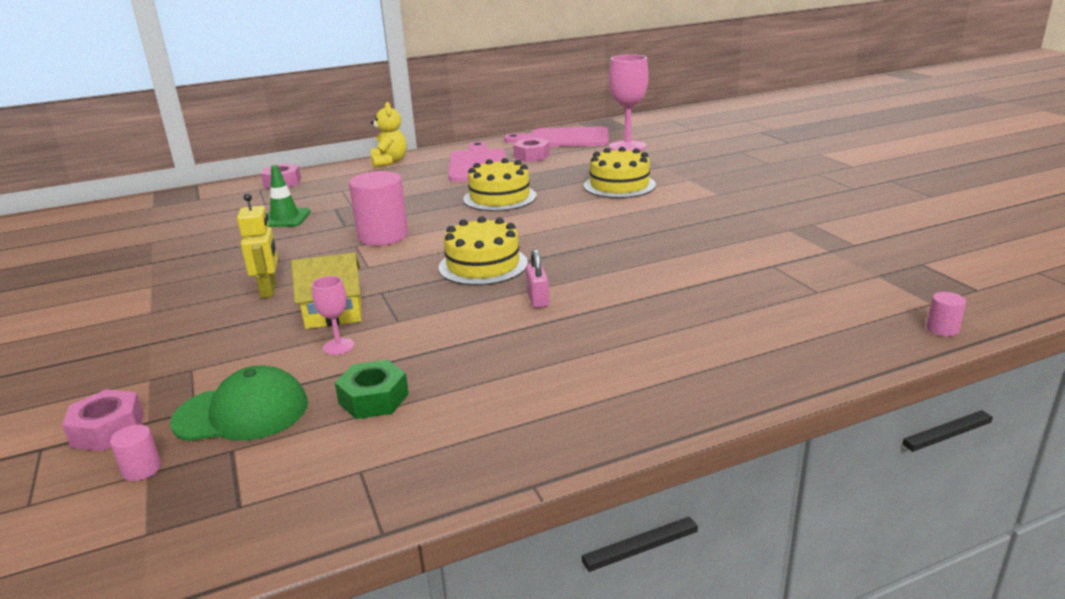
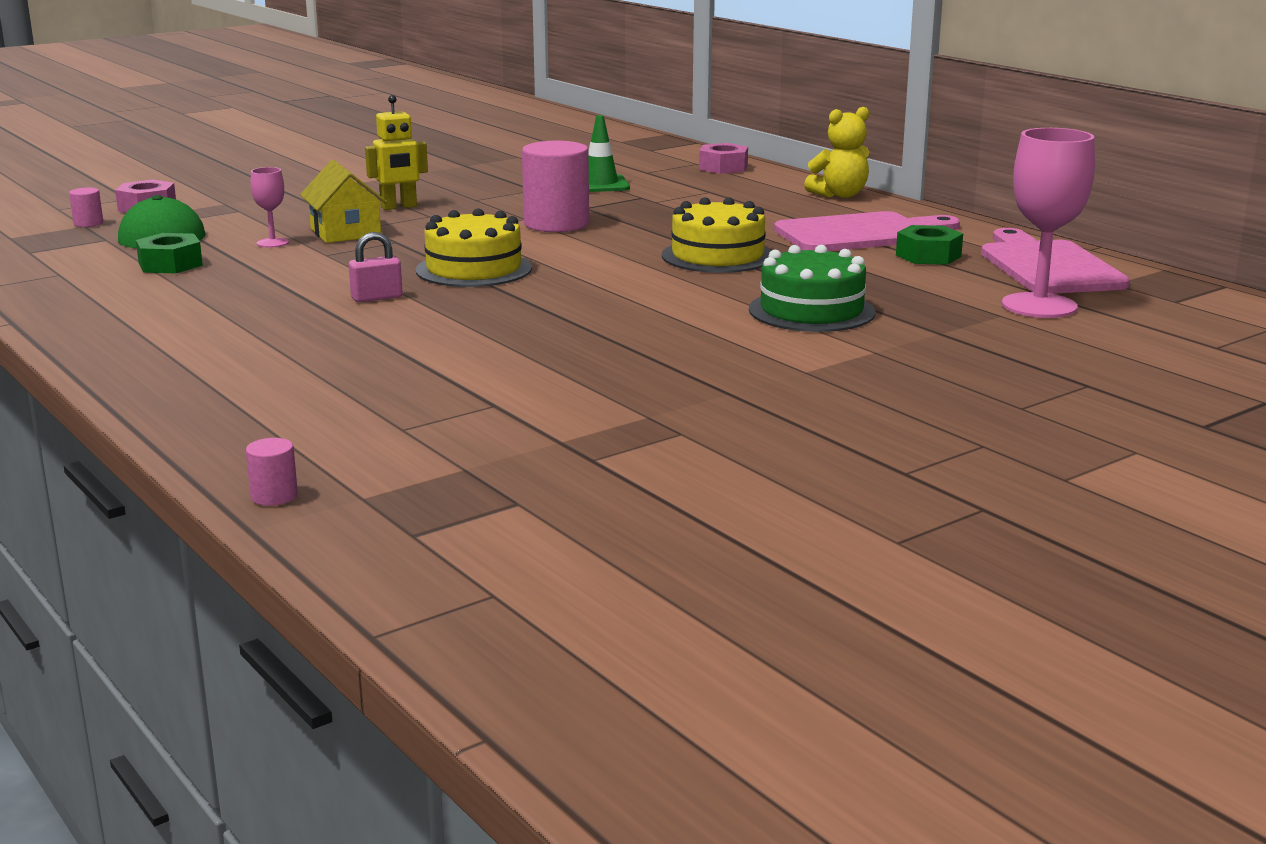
camera: 75 degrees right, 5 degrees down
pink nut [513,138,550,162] -> green nut [896,225,963,265]
yellow cake [584,147,656,198] -> green cake [749,245,875,332]

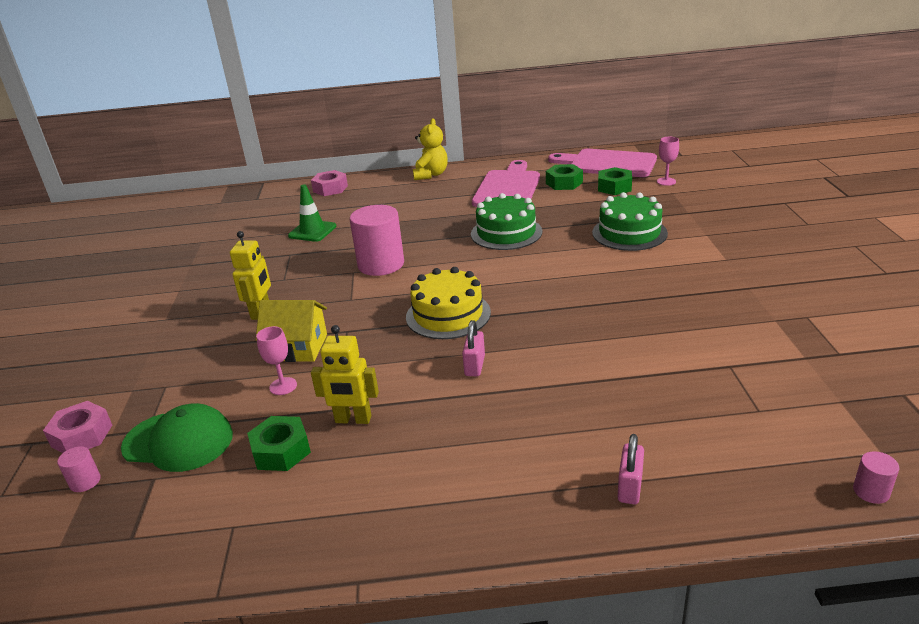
camera: 55 degrees left, 10 degrees up
yellow cake [662,197,771,273] -> green cake [471,193,542,250]
pink goblet [1002,128,1095,318] -> pink goblet [657,137,679,186], size x0.49
none -> yellow robot [311,325,379,424]
none -> green nut [598,167,632,195]
none -> pink padlock [618,434,644,504]

